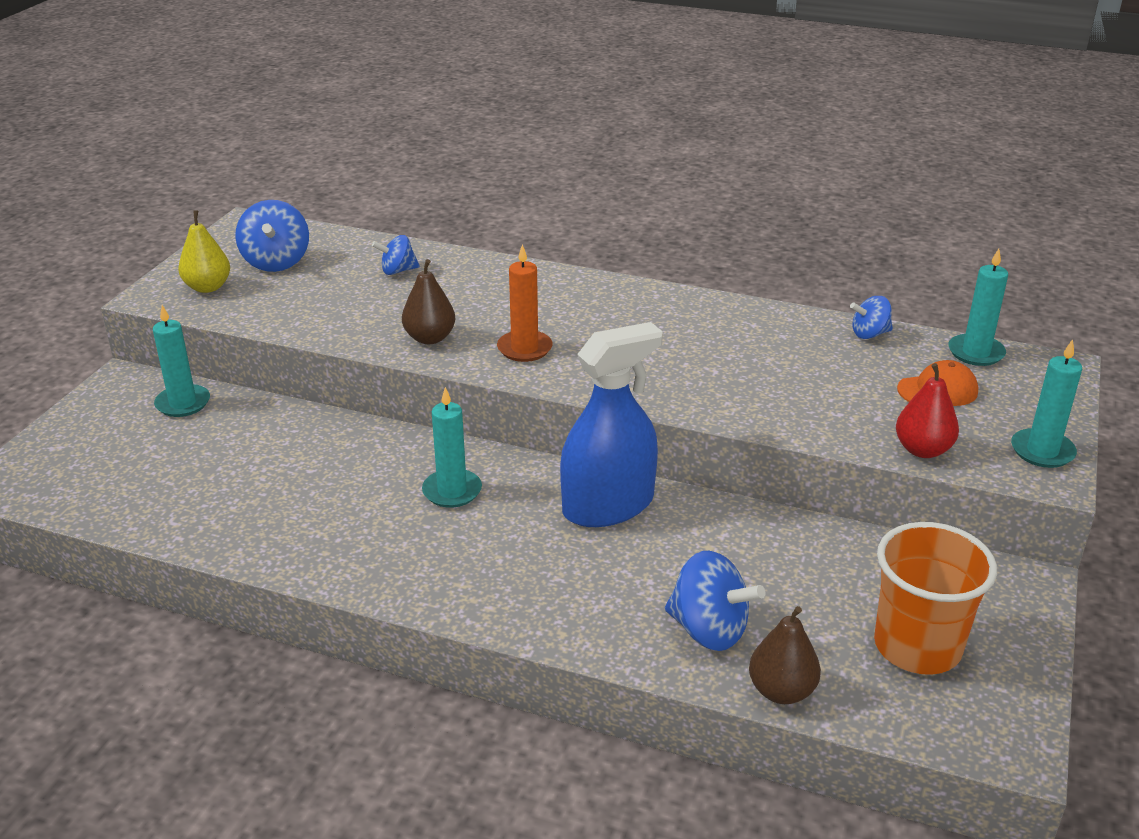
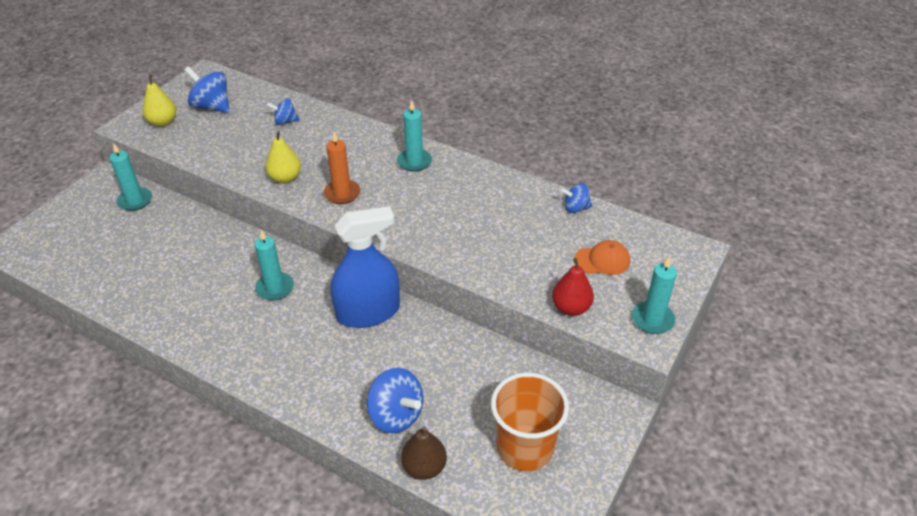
camera: 10 degrees right, 10 degrees up
blue spinning top [235,200,309,272] -> blue spinning top turned 120 degrees clockwise [184,66,230,113]
brown pear [402,259,455,344] -> yellow pear [265,131,301,183]
turquoise candle [948,249,1008,366] -> turquoise candle moved to [397,100,432,172]

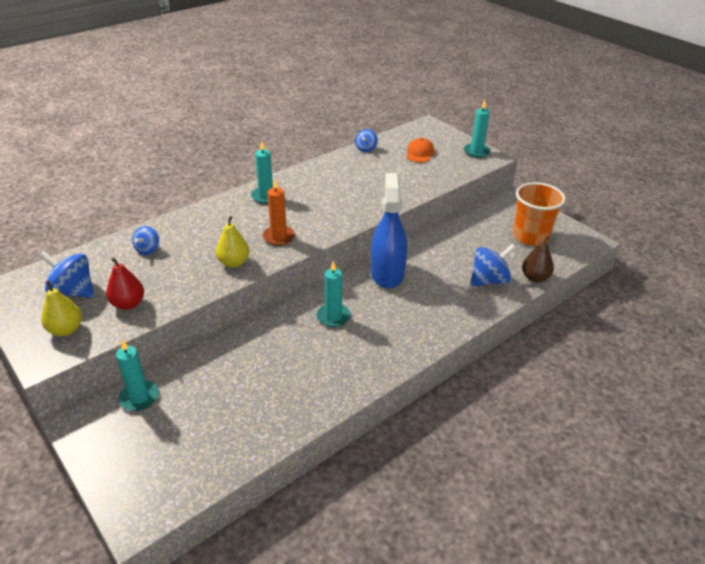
camera: 70 degrees left, 5 degrees down
blue spinning top [184,66,230,113] -> blue spinning top turned 60 degrees clockwise [39,251,94,298]
red pear [552,258,594,316] -> red pear moved to [106,257,144,310]

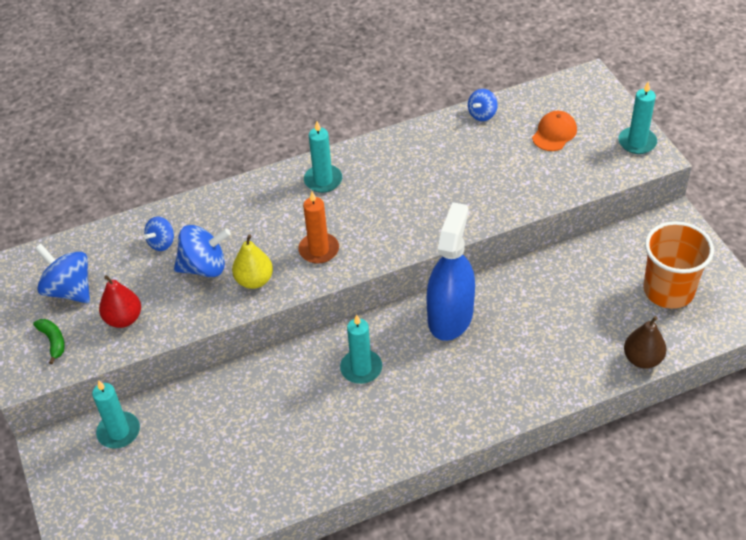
camera: 20 degrees right, 10 degrees up
yellow pear [41,280,82,336] -> green banana [33,319,65,364]
blue spinning top [470,244,516,286] -> blue spinning top moved to [174,225,231,277]

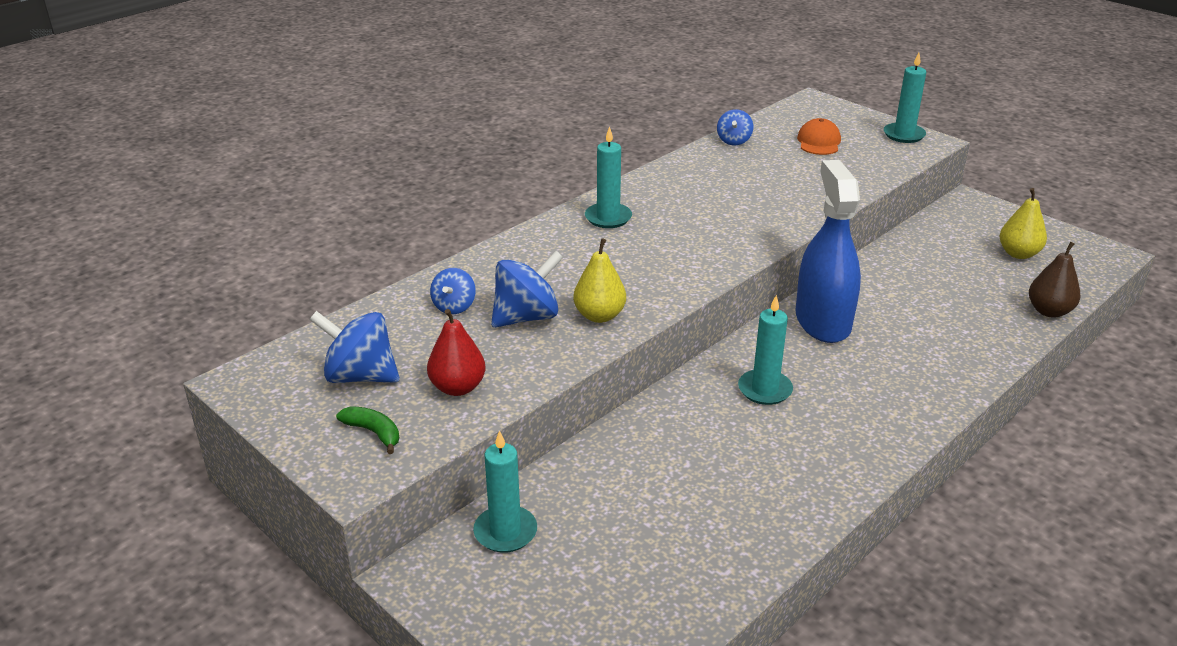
camera: 25 degrees left, 15 degrees down
orange candle [298,191,339,264] -> none
orange cup [643,221,714,309] -> yellow pear [1000,188,1047,259]

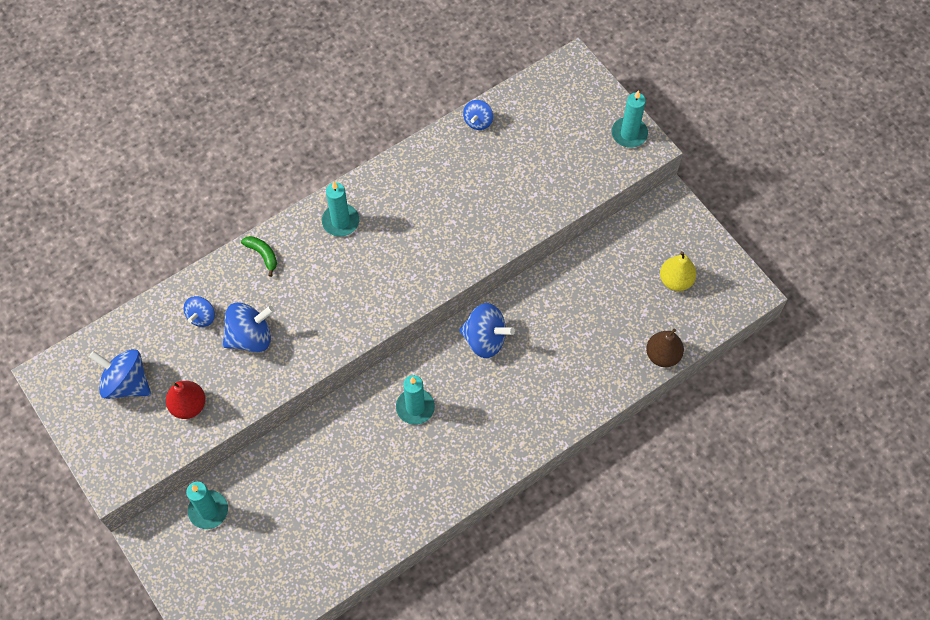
camera: 10 degrees right, 30 degrees up
green banana [336,406,399,454] -> green banana moved to [241,236,277,277]
yellow pear [573,238,626,323] -> none
blue spray bottle [796,160,861,343] -> blue spinning top [459,303,515,358]
orange cap [797,118,841,155] -> none

